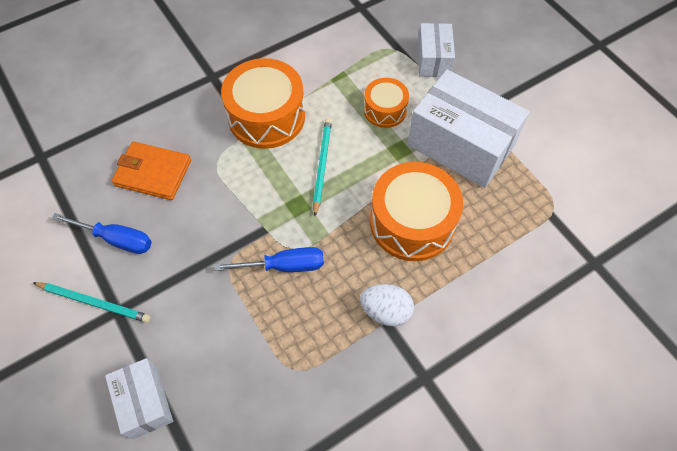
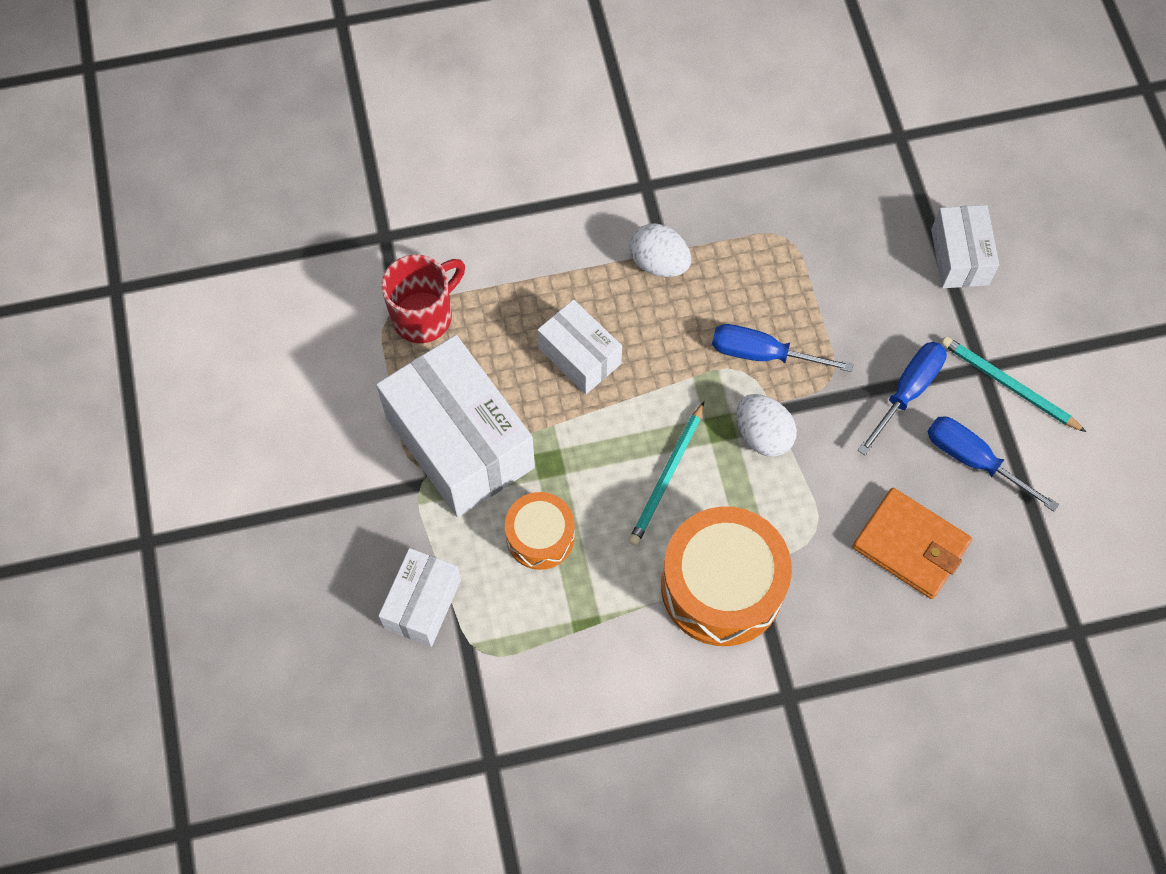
camera: 160 degrees left, 5 degrees up
orange drum [370,162,463,261] -> white box [537,299,622,394]
none -> red mug [381,254,465,343]
none -> white egg [736,394,797,457]
none -> blue screwdriver [858,342,947,455]

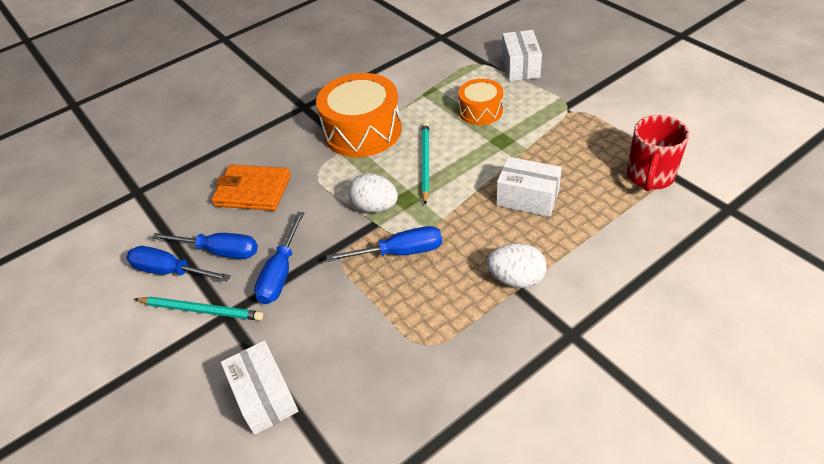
camera: 160 degrees right, 20 degrees down
white box [376,335,535,517] -> none
none -> blue screwdriver [126,246,231,281]

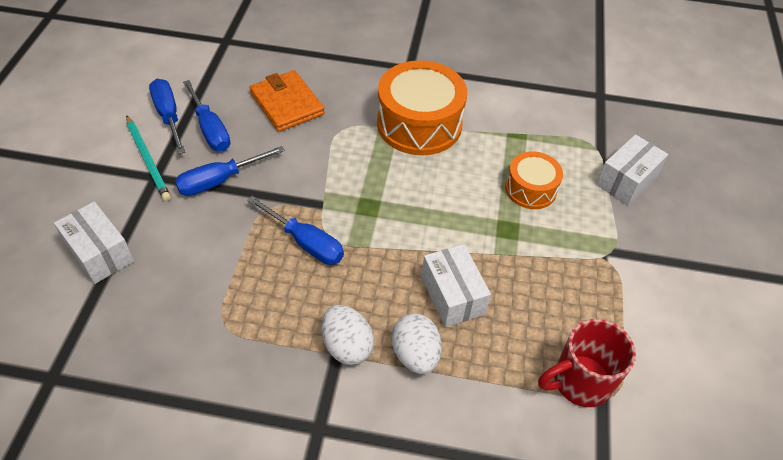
camera: 40 degrees right, 5 degrees up
white box [221,340,298,435] -> white box turned 60 degrees counterclockwise [54,202,134,284]
white egg [348,173,398,212] -> white egg moved to [392,313,442,374]
turquoise pencil [422,122,429,205] -> none

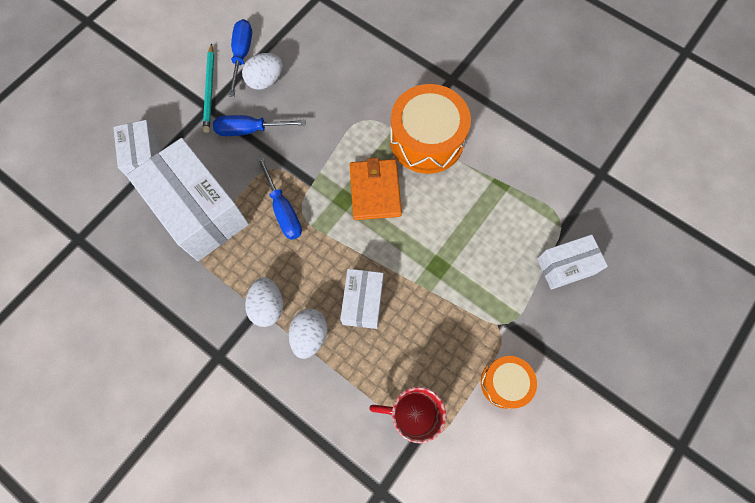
camera: 30 degrees right, 20 degrees up
blue screwdriver [183,80,230,152] -> white egg [242,53,283,90]
orange wallet [249,70,325,132] -> orange wallet moved to [350,158,402,220]
orange drum [505,151,563,209] -> orange drum moved to [481,356,537,409]
none -> white box [126,138,249,261]

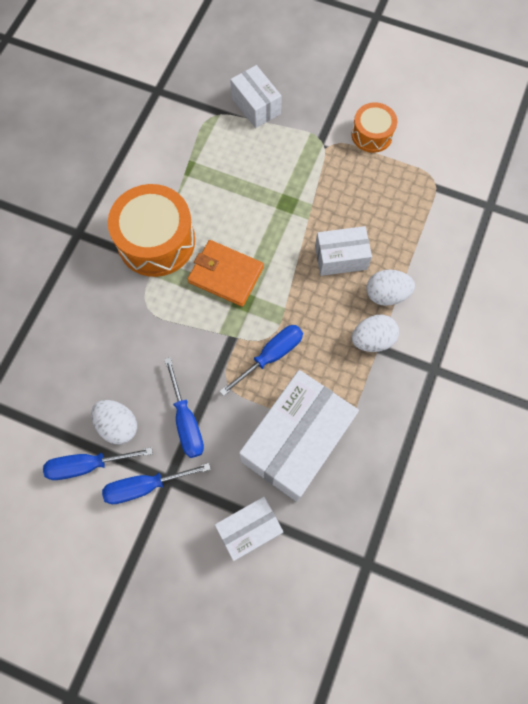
camera: 105 degrees left, 0 degrees up
turquoise pencil [203,43,214,133] -> blue screwdriver [102,463,211,504]
orange wallet [350,158,402,220] -> orange wallet turned 45 degrees clockwise [188,240,264,307]
red mug [369,386,446,443] -> none

